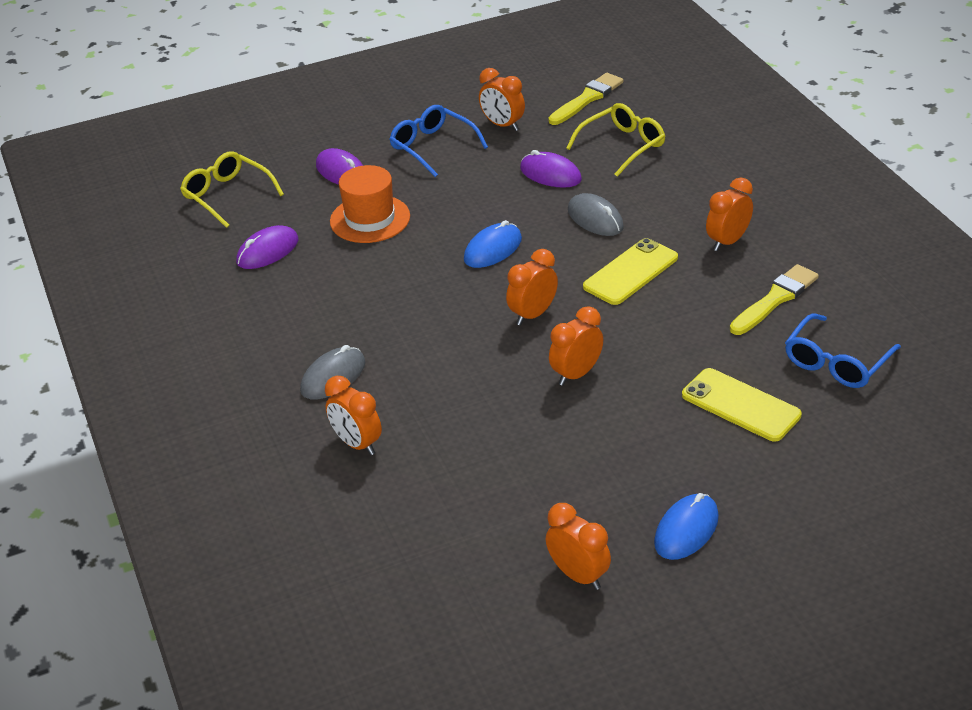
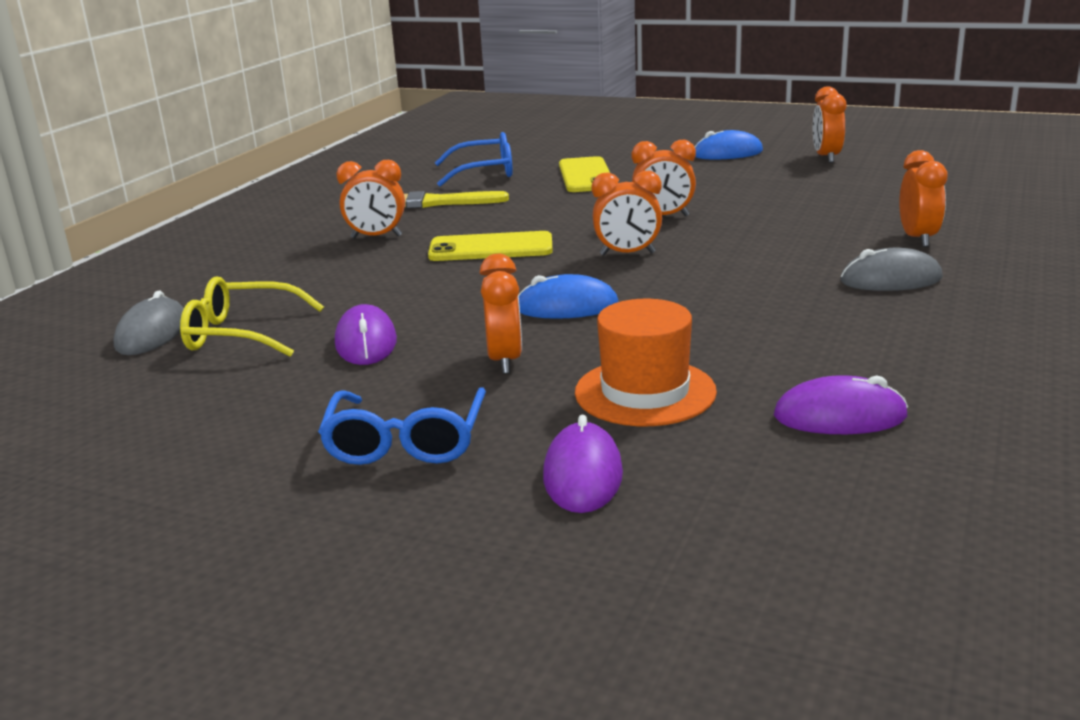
camera: 135 degrees left, 15 degrees down
yellow glasses [180,151,284,228] -> none
orange clock [479,68,525,131] -> orange clock moved to [480,254,522,374]
yellow brush [548,73,624,125] -> none
grey mouse [568,193,624,236] -> grey mouse moved to [113,290,184,355]

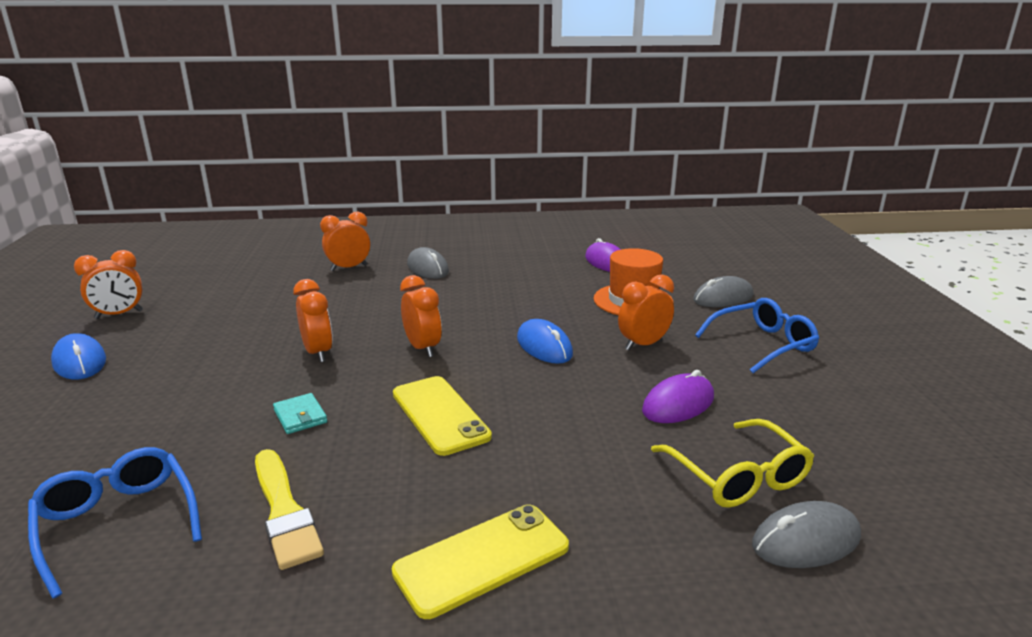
camera: 120 degrees left, 0 degrees up
orange clock [336,160,405,238] -> none
purple mouse [543,415,623,513] -> grey mouse [693,276,753,307]
yellow phone [559,156,610,192] -> yellow phone moved to [392,504,569,619]
none -> turquoise wallet [273,393,327,434]

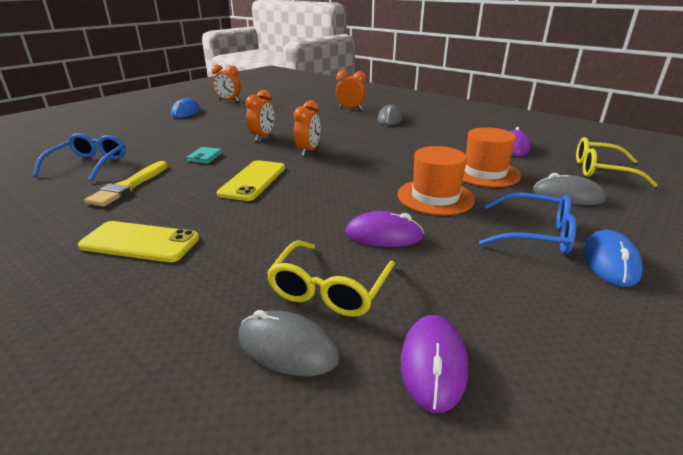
camera: 45 degrees right, 5 degrees up
blue mouse [517,319,573,364] -> blue mouse moved to [583,230,643,287]
orange clock [618,274,674,350] -> orange hat [397,146,475,215]
none -> purple mouse [401,315,468,413]
none -> yellow glasses [576,137,658,187]

